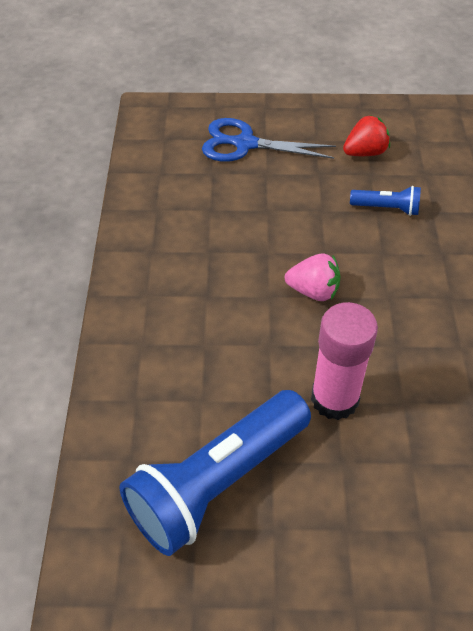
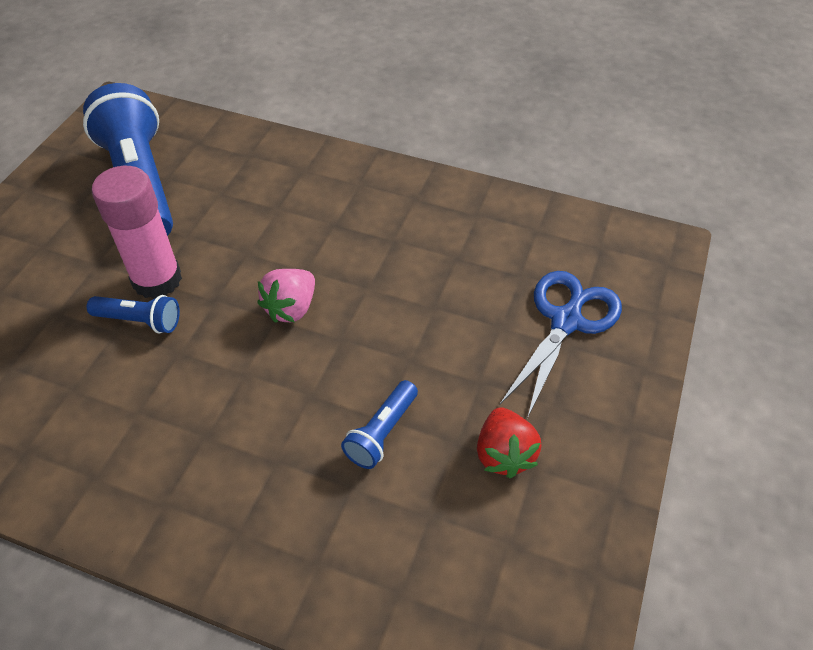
camera: 110 degrees right, 0 degrees up
none -> blue flashlight [87,295,180,333]

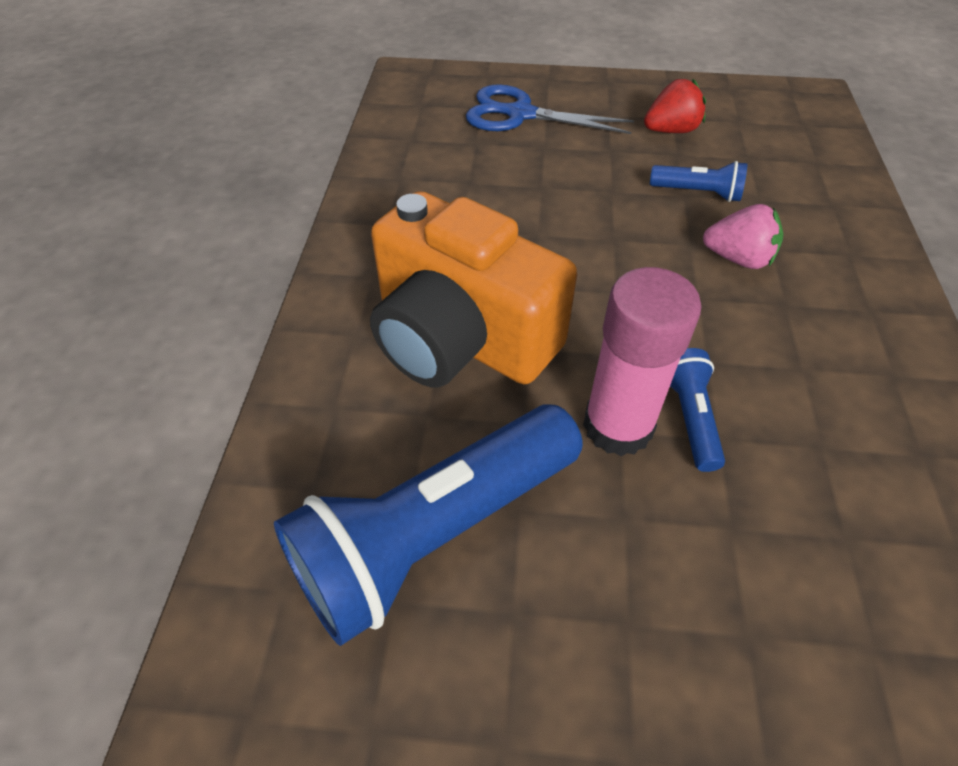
camera: 105 degrees left, 0 degrees up
pink strawberry [257,269,315,323] -> pink strawberry moved to [703,204,783,269]
none -> orange camera [370,191,577,387]

